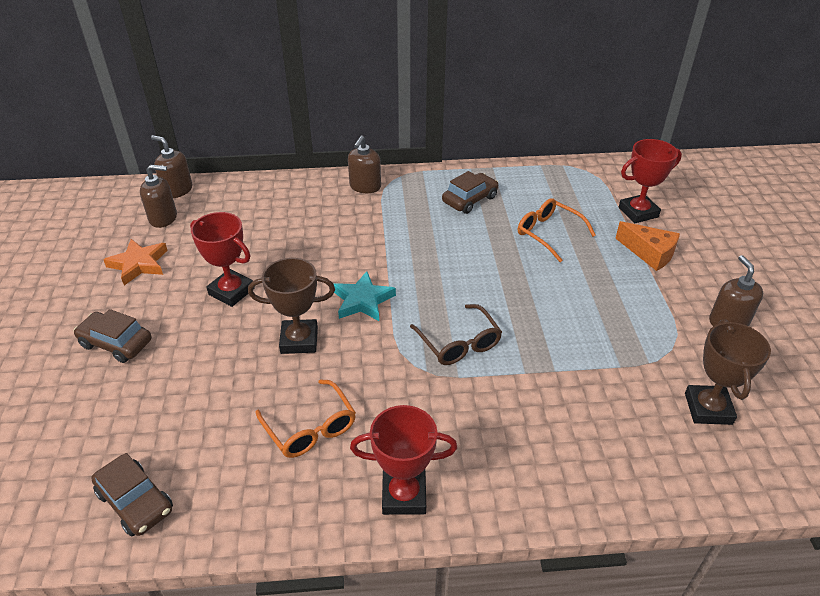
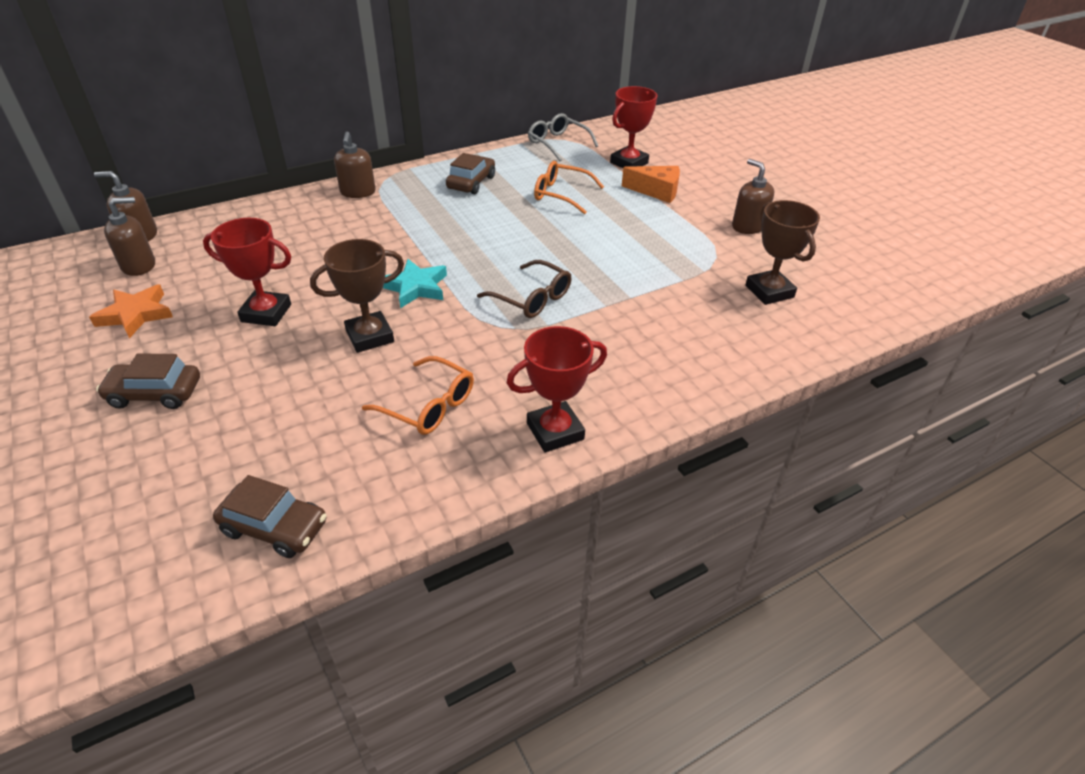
camera: 25 degrees left, 0 degrees up
none -> grey glasses [528,113,598,161]

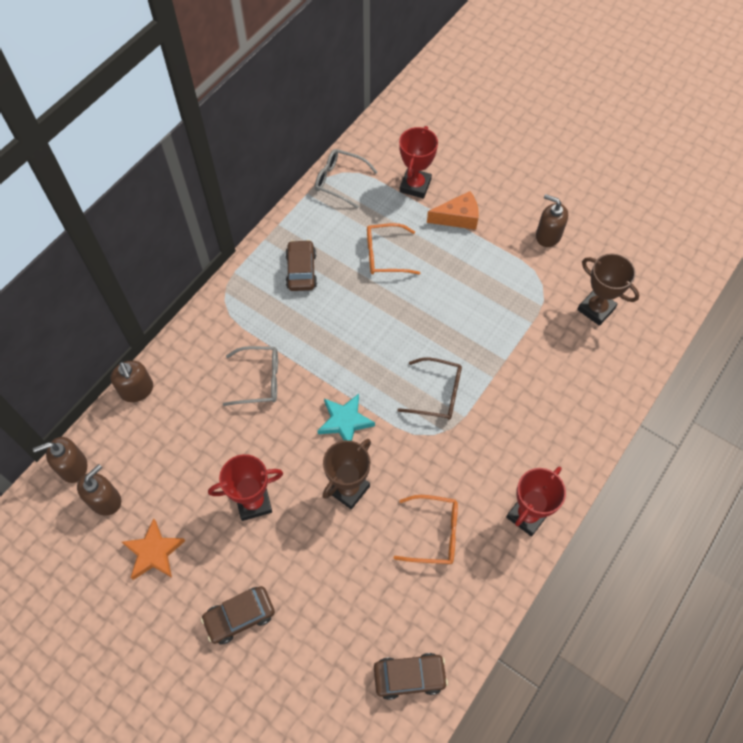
camera: 25 degrees left, 20 degrees up
brown soap dispenser [334,132,376,198] -> brown soap dispenser moved to [110,361,153,402]
none -> grey glasses [223,346,278,406]

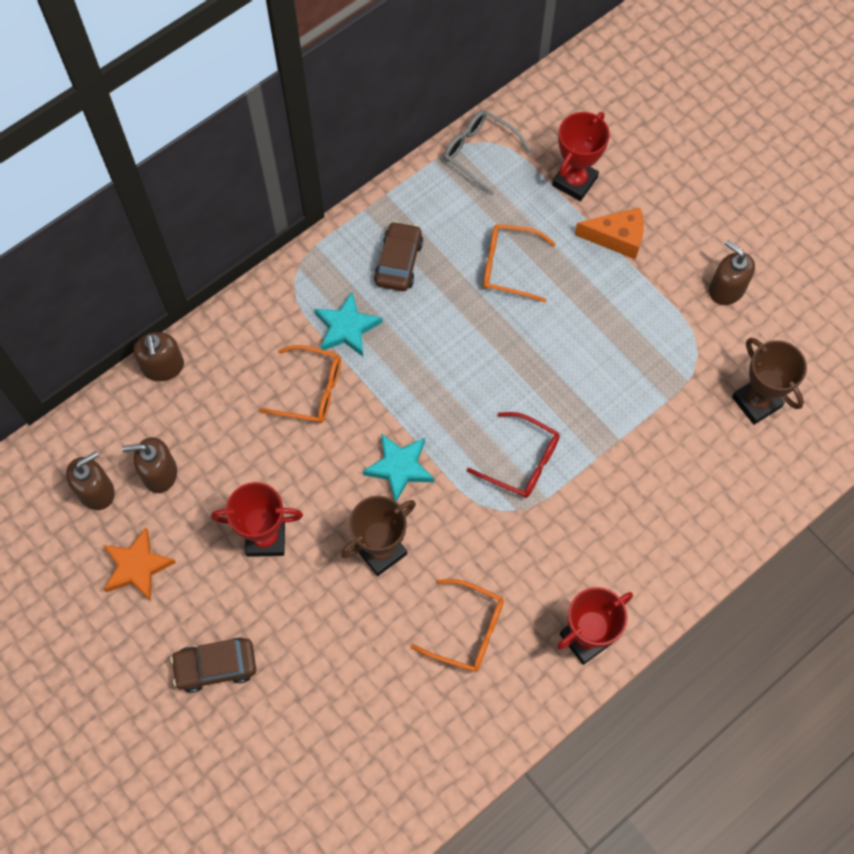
camera: 15 degrees right, 5 degrees up
brown soap dispenser [33,437,87,483] -> brown soap dispenser moved to [122,437,177,493]
grey glasses [223,346,278,406] -> orange glasses [259,345,341,423]
brown car [374,653,448,700] -> none
brown glasses [398,357,462,420] -> red glasses [467,412,560,498]
none -> turquoise star [314,292,383,357]

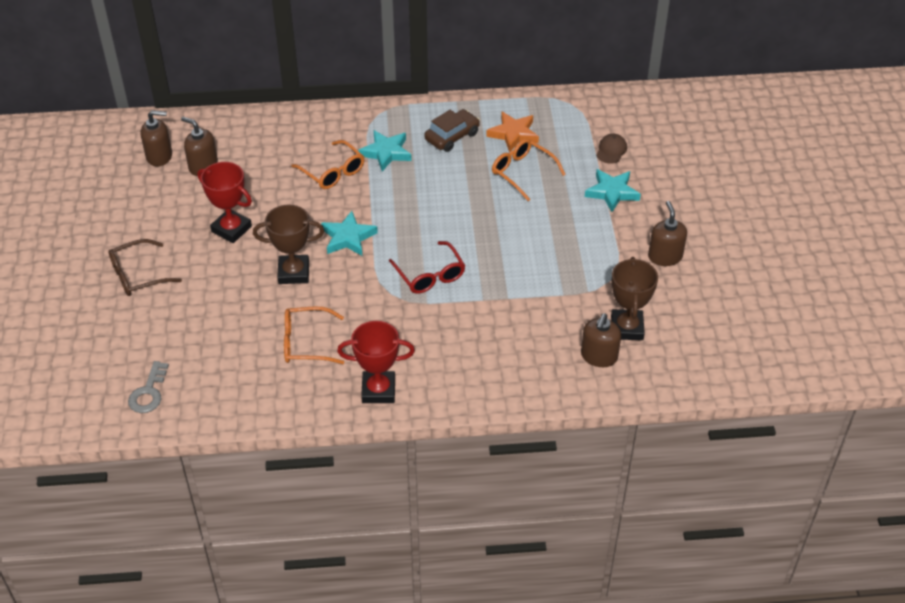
camera: 35 degrees right, 20 degrees down
orange star [103,527,176,601] -> orange star moved to [486,112,539,153]
brown soap dispenser [134,332,184,381] -> brown soap dispenser moved to [581,313,621,367]
brown car [170,637,256,693] -> brown glasses [108,239,182,296]
orange glasses [411,579,504,672] -> orange glasses turned 120 degrees clockwise [284,306,344,364]
grey glasses [444,110,531,196] -> none
red trophy [552,112,610,201] -> brown cap [596,134,627,163]
orange cheese [575,208,644,259] -> turquoise star [585,169,641,212]
none -> grey key [128,361,169,413]

